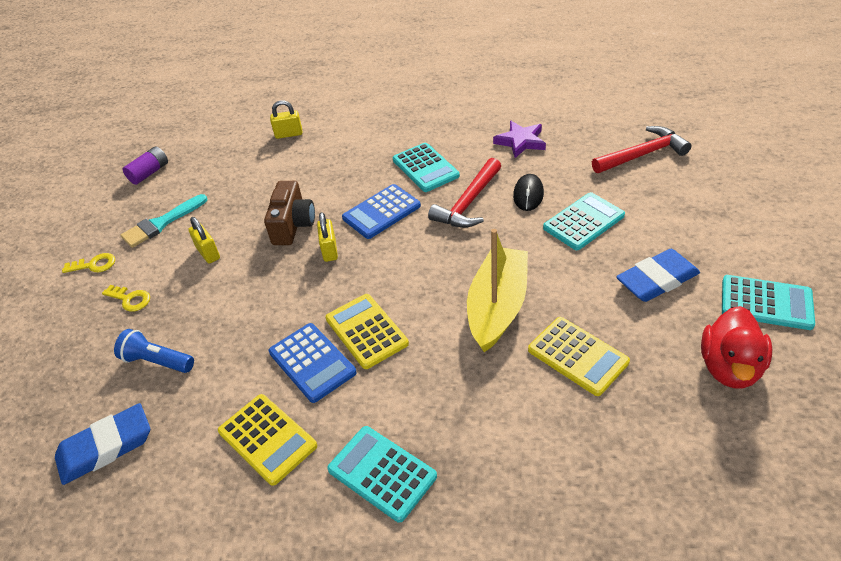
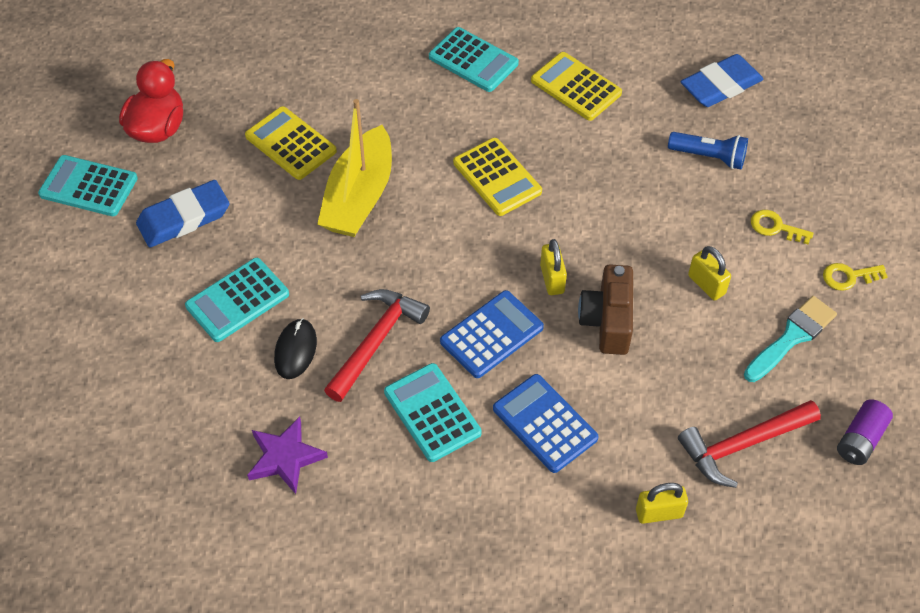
camera: 175 degrees right, 10 degrees up
blue calculator [269,323,357,403] -> blue calculator moved to [493,374,599,473]
red hammer [592,126,692,173] -> red hammer moved to [678,400,821,488]

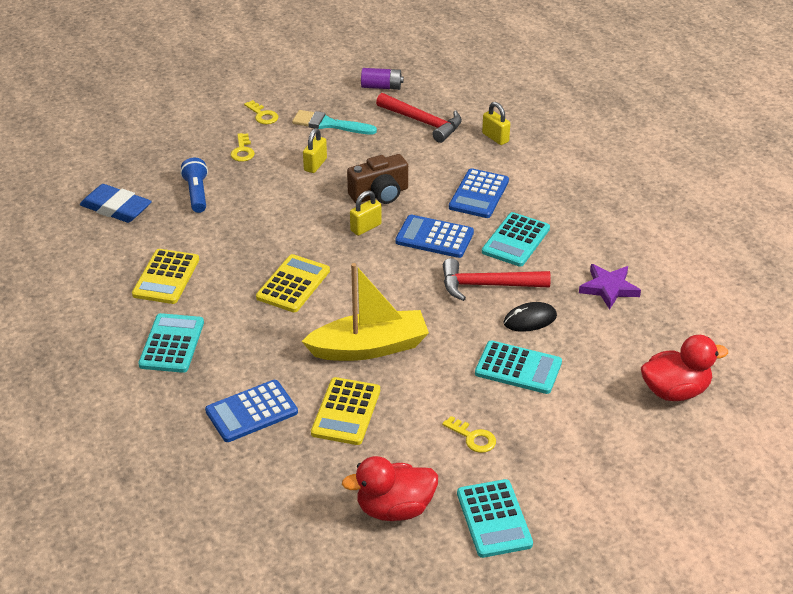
camera: 120 degrees left, 15 degrees down
blue eraser [136,180,230,247] -> yellow key [442,416,496,453]
none -> blue calculator [205,380,298,442]
none -> red duck [641,335,728,401]

